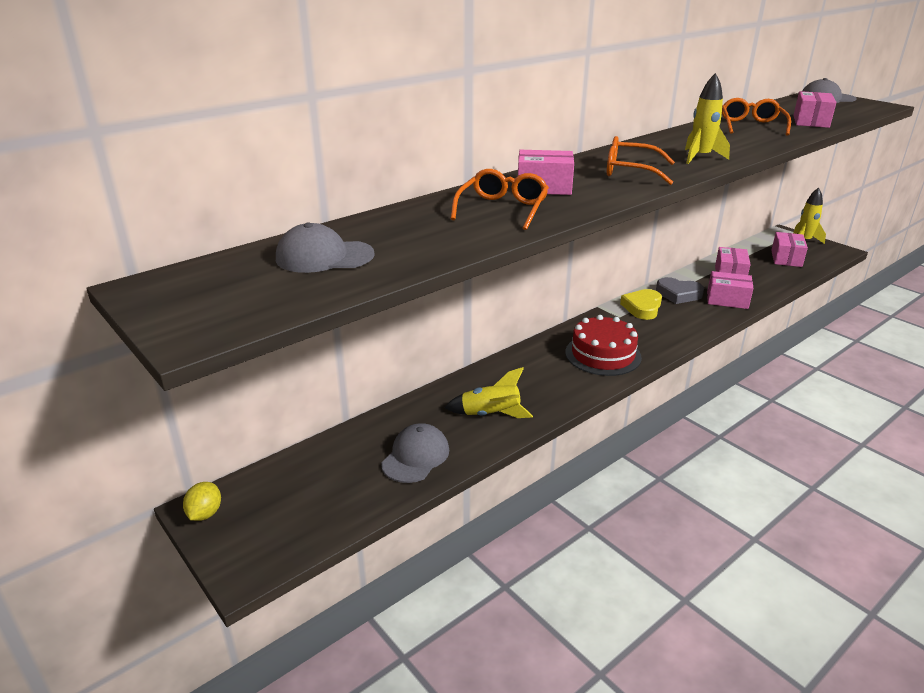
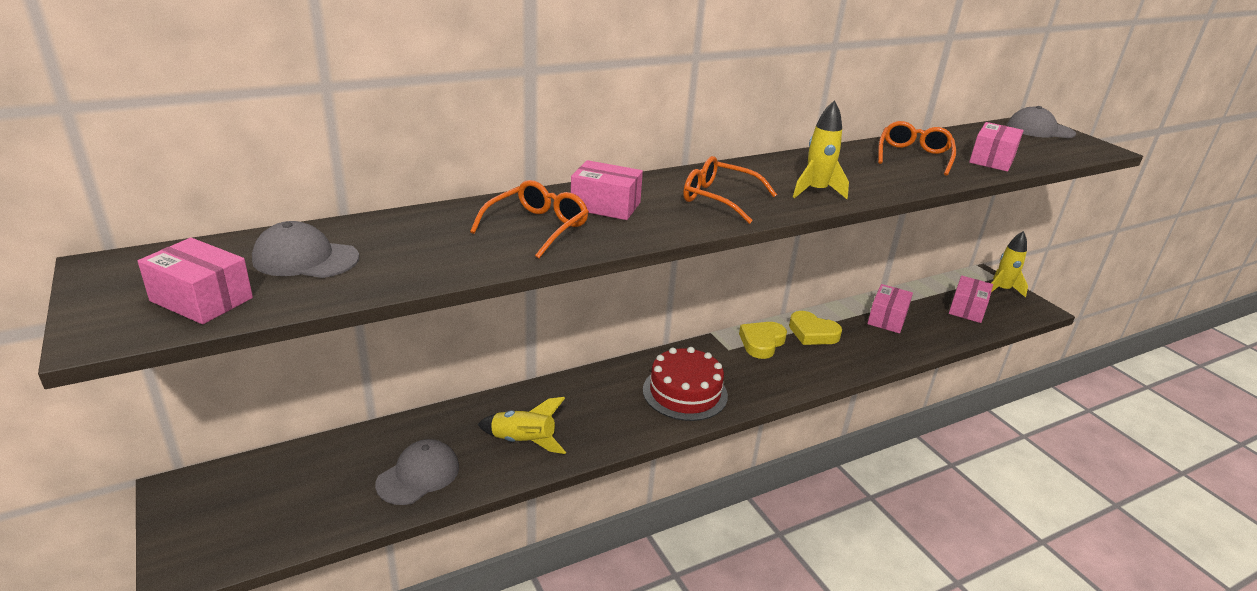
camera: 10 degrees right, 0 degrees up
yellow lemon [183,482,221,521] -> none
grey heart [656,277,704,304] -> yellow heart [789,311,842,345]
pink box [707,271,754,309] -> pink box moved to [138,238,253,324]

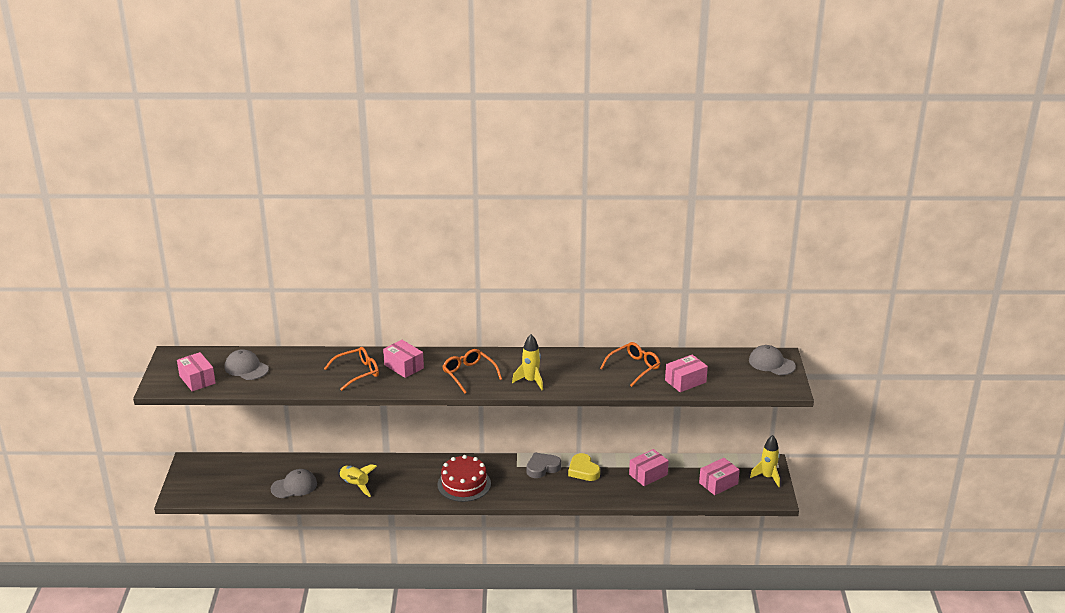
camera: 30 degrees right, 0 degrees up
yellow heart [739,322,787,359] -> grey heart [527,453,561,478]

